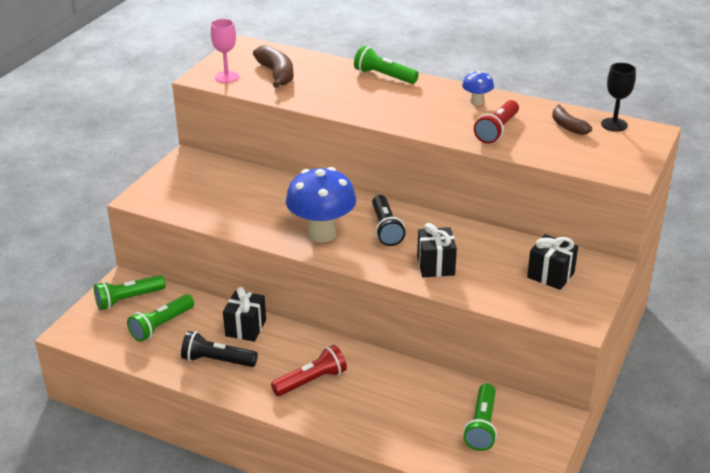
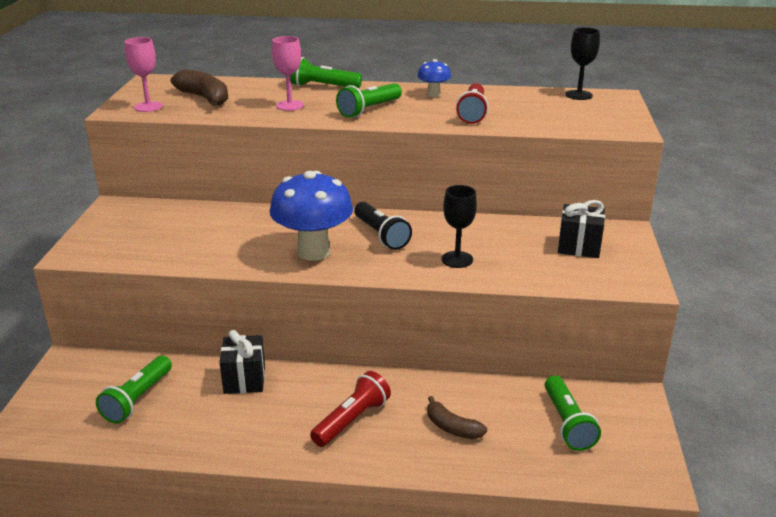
camera: 20 degrees left, 5 degrees down
green flashlight [94,275,166,310] -> green flashlight moved to [336,83,402,118]
black flashlight [181,331,258,367] -> none
black gift [417,223,457,277] -> black goblet [442,185,477,268]
brown banana [552,105,592,135] -> brown banana moved to [427,396,487,439]
none -> pink goblet [272,36,304,111]

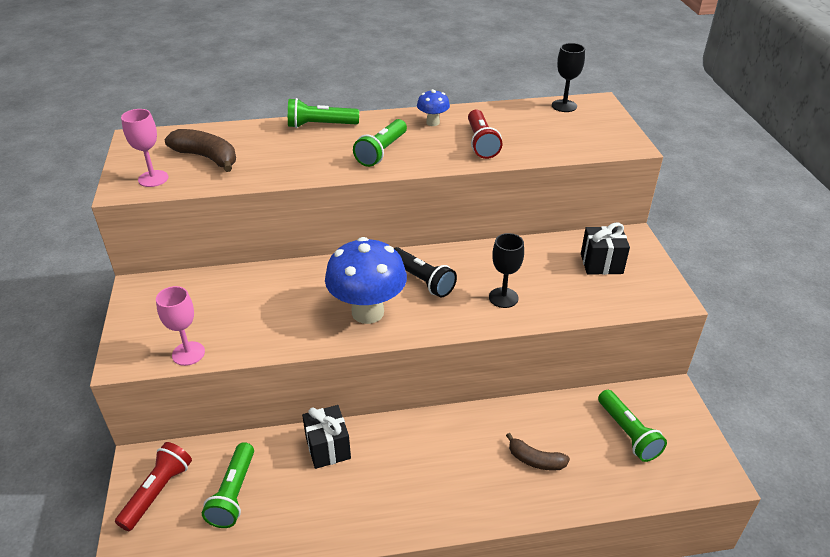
camera: 15 degrees left, 10 degrees up
pink goblet [272,36,304,111] -> pink goblet moved to [156,286,205,366]
red flashlight [310,371,391,447] -> red flashlight moved to [115,442,192,531]

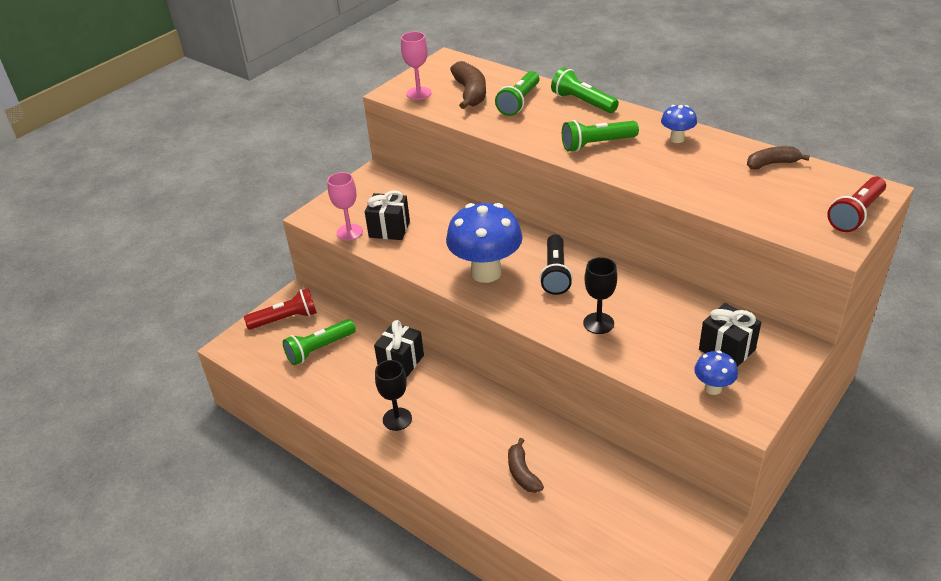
camera: 50 degrees right, 0 degrees up
red flashlight [468,110,502,159] -> red flashlight moved to [827,177,886,232]
black goblet [552,43,585,112] -> black goblet moved to [375,360,412,431]
green flashlight [598,390,667,462] -> green flashlight moved to [495,71,539,116]
none -> black gift [365,190,410,240]
none -> blue mushroom [694,351,738,395]
none -> brown banana [747,146,810,169]

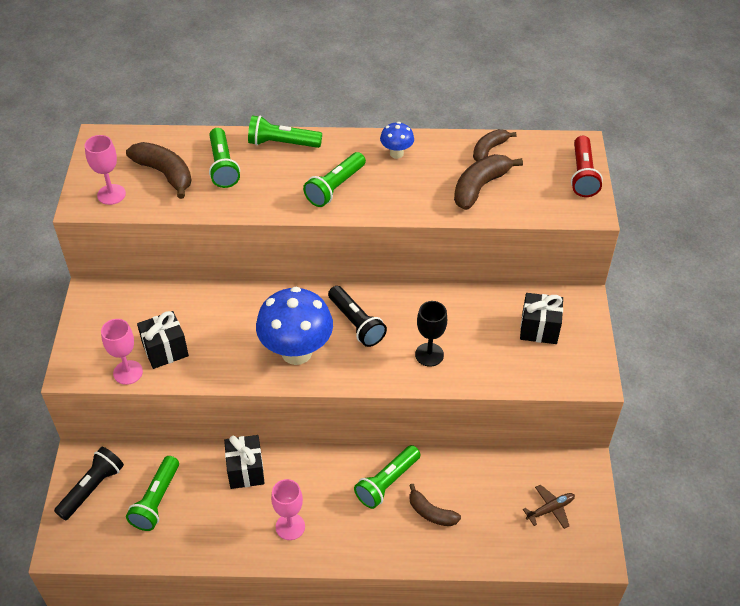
camera: 40 degrees left, 10 degrees up
red flashlight [244,288,317,330] -> black flashlight [54,447,124,521]
black goblet [375,360,412,431] -> pink goblet [271,479,305,540]
blue mushroom [694,351,738,395] -> none
none -> green flashlight [354,445,421,509]
none -> brown banana [454,154,523,210]
none -> brown plane [523,485,575,529]

